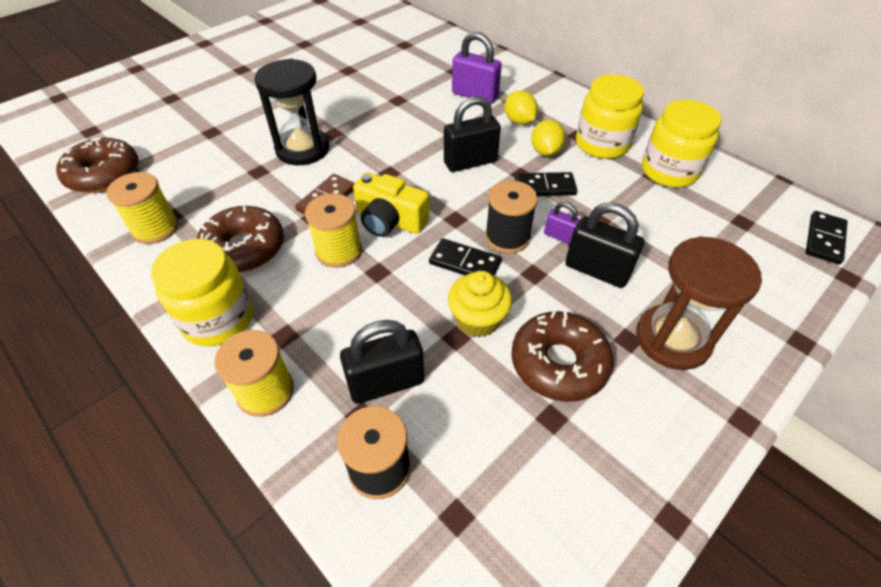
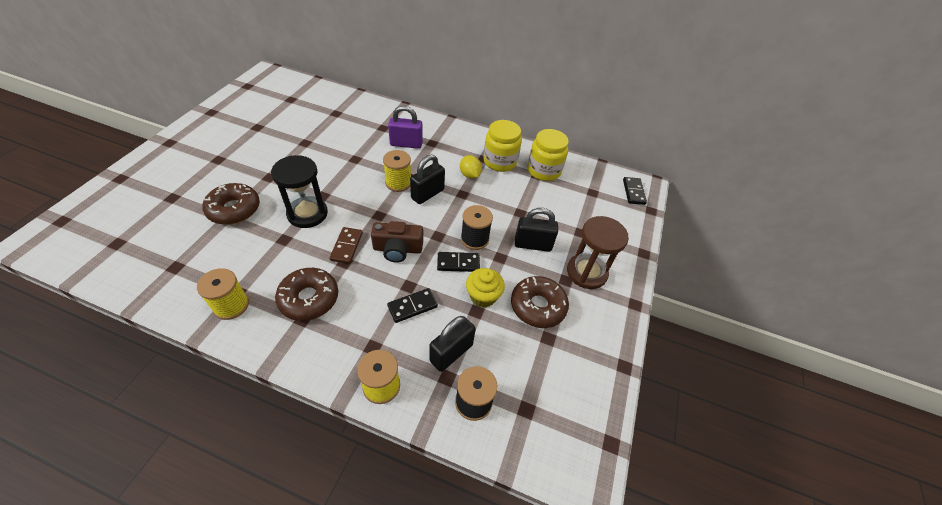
camera: 30 degrees left, 0 degrees up
brown donut [56,138,139,193] -> brown donut moved to [202,183,260,225]
yellow jar [151,239,253,346] -> none
yellow spool [305,193,362,268] -> yellow spool moved to [383,150,411,192]
yellow camera [353,172,430,237] -> brown camera [371,221,423,263]
yellow lemon [504,90,538,125] -> none
black domino [515,172,577,196] -> black domino moved to [387,288,438,323]
purple padlock [544,202,580,244] -> none

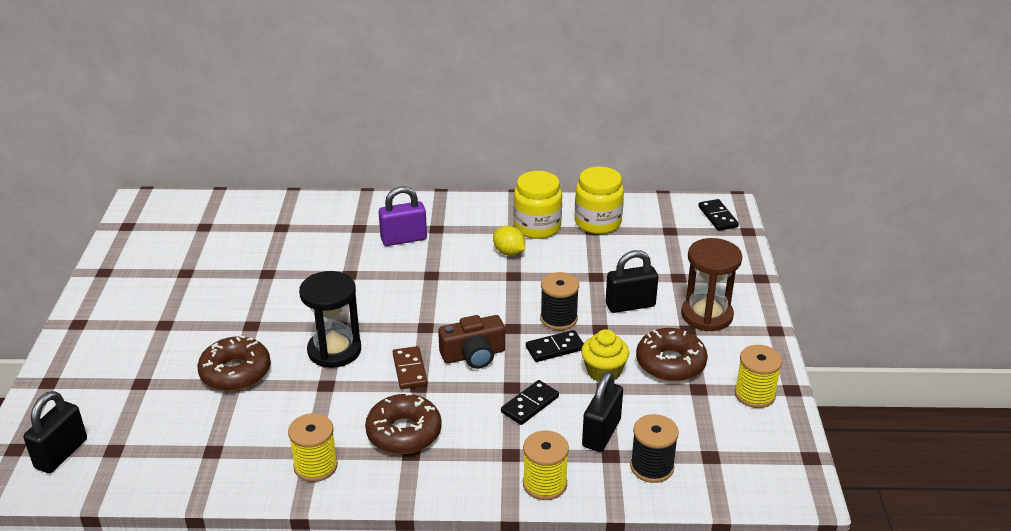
camera: 15 degrees left, 15 degrees down
yellow spool [383,150,411,192] -> yellow spool moved to [735,345,783,408]
black padlock [410,155,445,204] -> black padlock moved to [23,391,87,473]

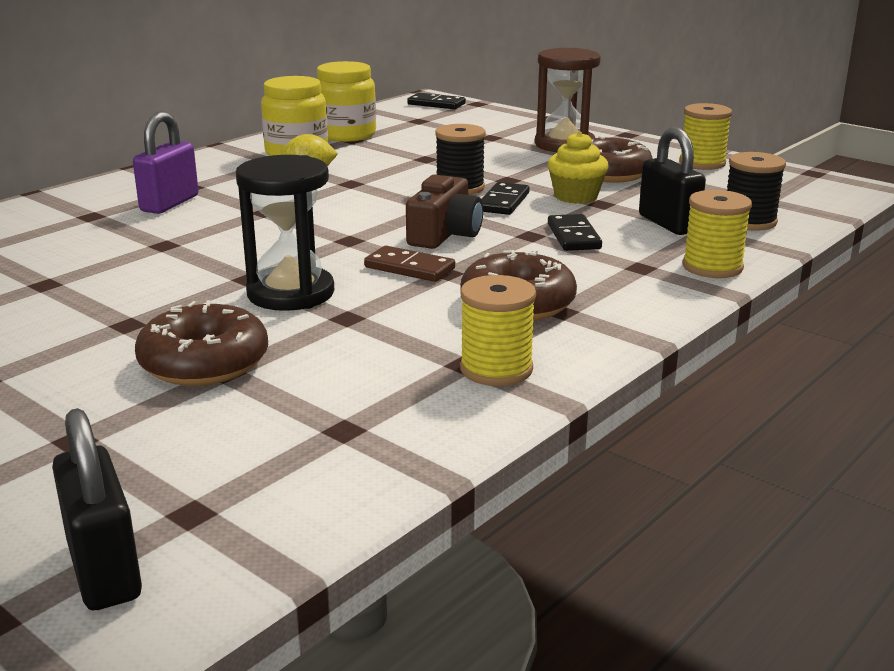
camera: 50 degrees left, 10 degrees down
black padlock [606,250,658,313] -> none

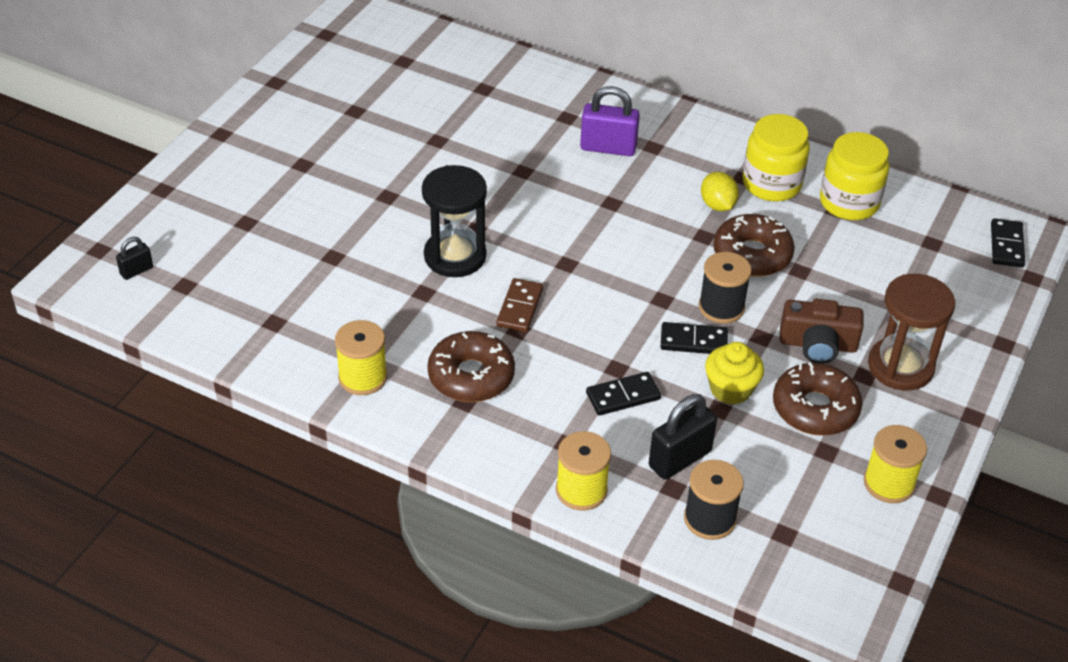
camera: 75 degrees right, 20 degrees up
black padlock [52,408,142,610] -> black padlock [116,237,153,280], size x0.54
brown donut [135,300,268,386] -> brown donut moved to [713,214,795,276]
brown camera [406,175,483,249] -> brown camera moved to [780,299,864,364]

